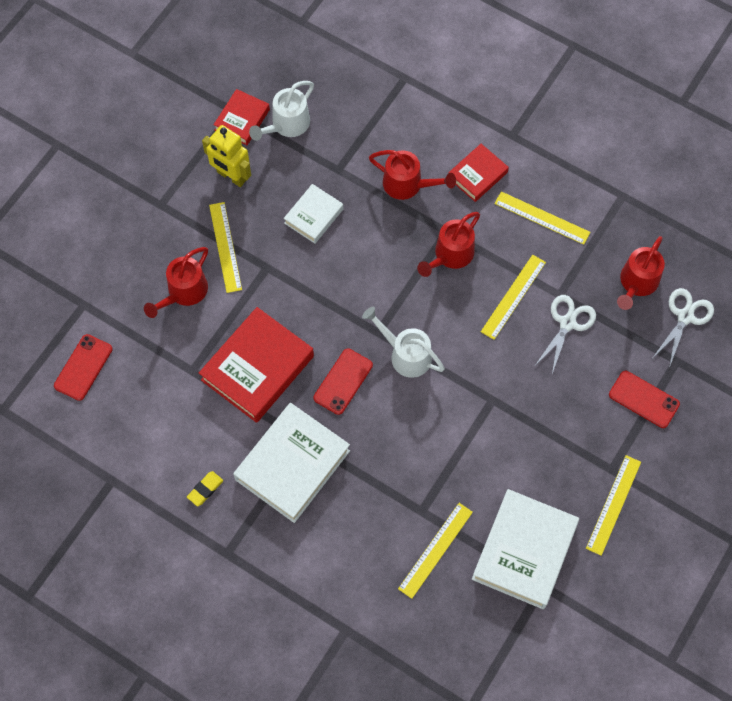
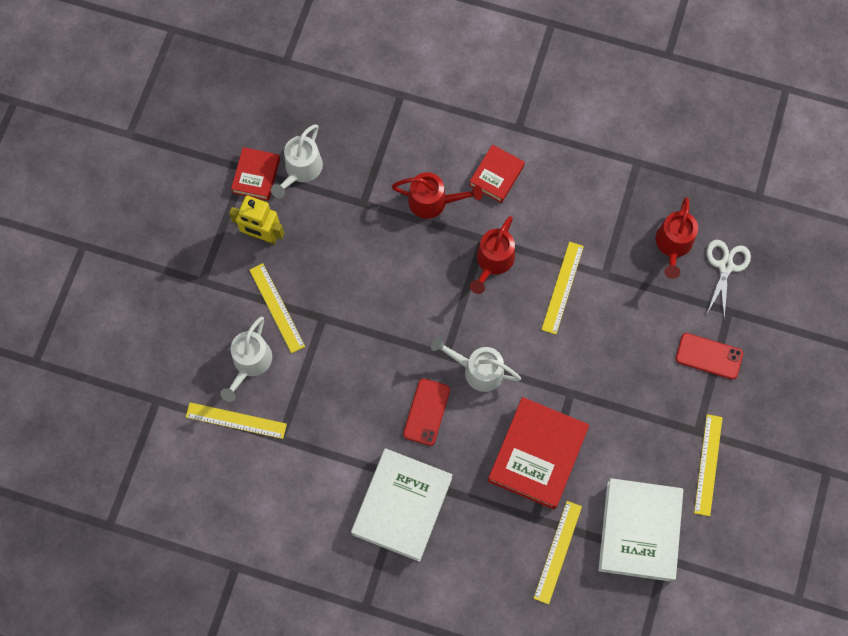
camera: 15 degrees left, 5 degrees up
red phone [54,334,112,401] -> none
red watering can [144,247,208,318] -> white watering can [220,316,272,402]
yellow eraser [187,471,223,506] -> none
red book [199,307,314,423] -> red book moved to [488,397,589,510]
white book [284,184,343,243] -> none
yellow ruler [494,191,590,245] -> yellow ruler moved to [186,402,287,439]
white scissors [536,295,596,374] -> none

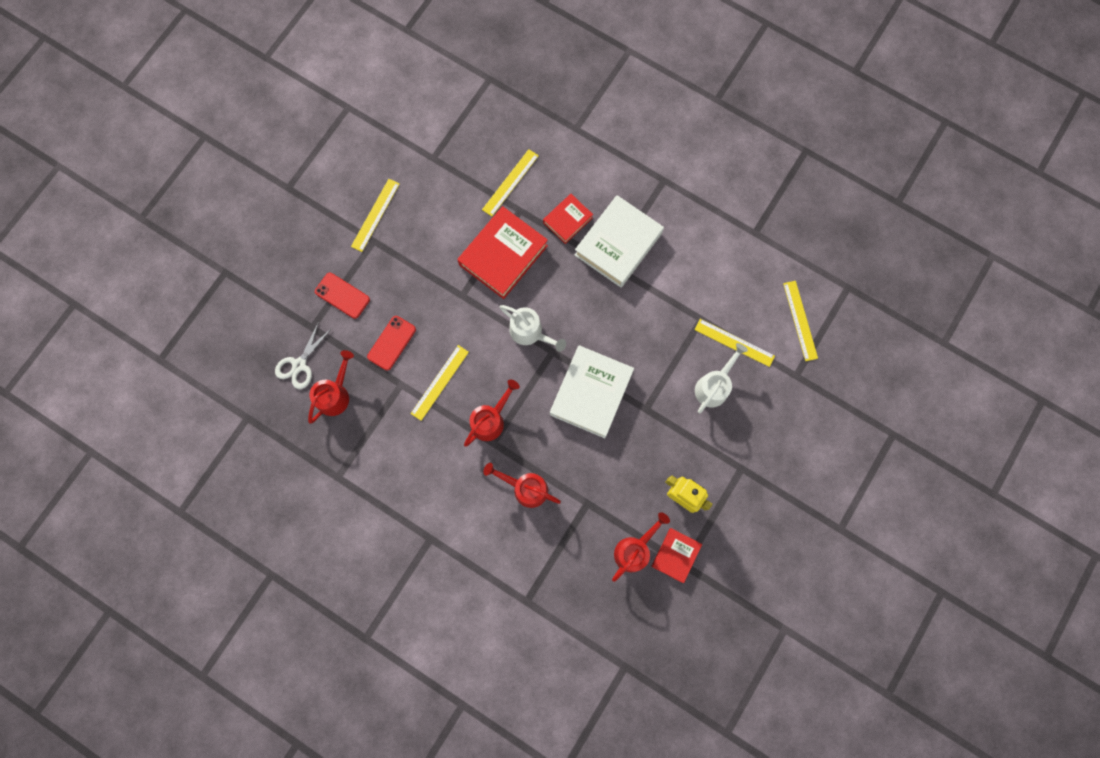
camera: 165 degrees left, 5 degrees up
yellow ruler [249,263,305,353] -> yellow ruler moved to [783,281,818,361]
white watering can [271,124,323,198] -> red watering can [612,512,670,582]
red phone [403,379,450,446] -> red phone moved to [367,316,416,371]
red book [469,145,525,203] -> red book moved to [543,194,593,244]
white book [598,478,683,582] -> white book moved to [550,345,634,438]

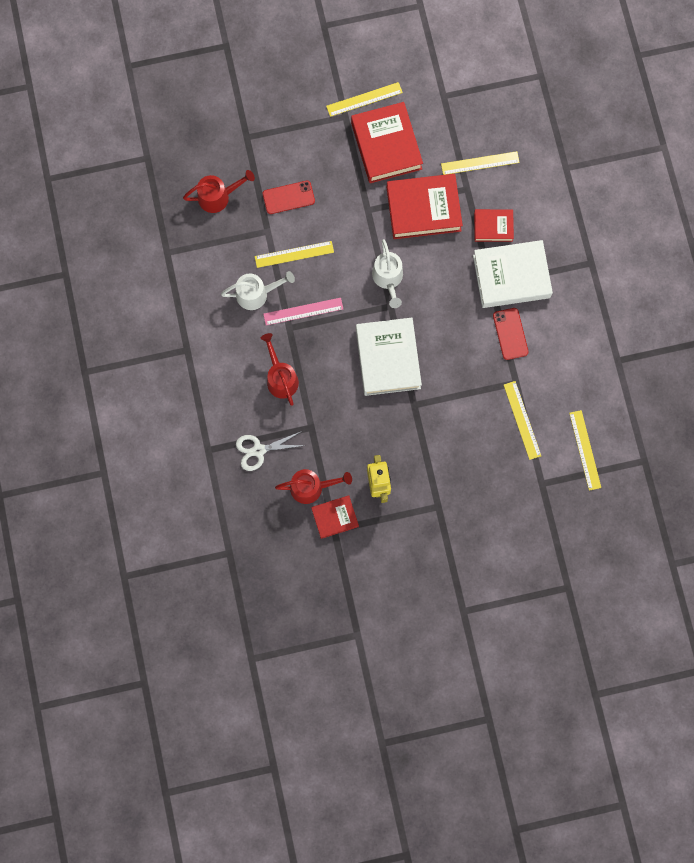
camera: 45 degrees right, 0 degrees up
white scissors [275,321,332,389] -> white scissors moved to [236,431,306,471]
red phone [315,272,370,319] -> red phone moved to [493,308,529,360]
red watering can [464,379,520,447] -> pink ruler [263,298,343,325]
white book [550,345,634,438] -> white book turned 75 degrees counterclockwise [356,318,422,396]
white watering can [695,343,748,413] -> white watering can moved to [221,271,295,310]
yellow ruler [783,281,818,361] -> yellow ruler turned 45 degrees counterclockwise [569,410,601,491]
none -> red book [351,102,423,183]

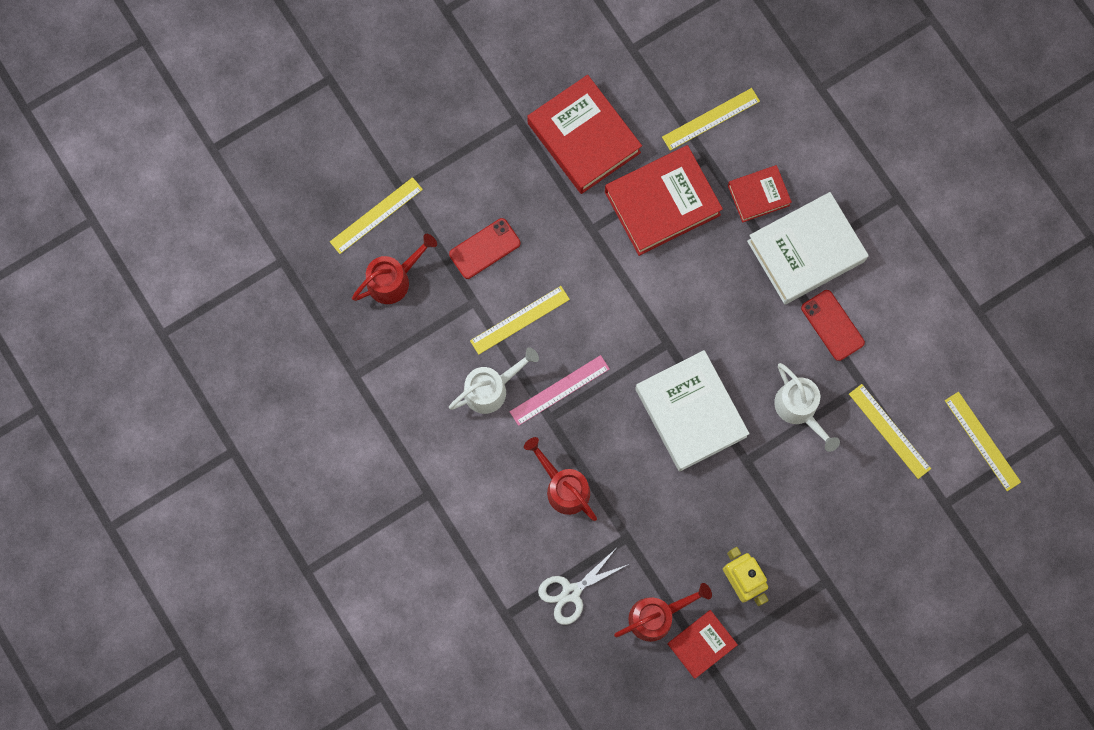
camera: 20 degrees left, 0 degrees up
yellow ruler [326,82,403,117] -> yellow ruler moved to [330,177,423,254]
white watering can [372,239,403,308] -> white watering can moved to [774,363,840,452]

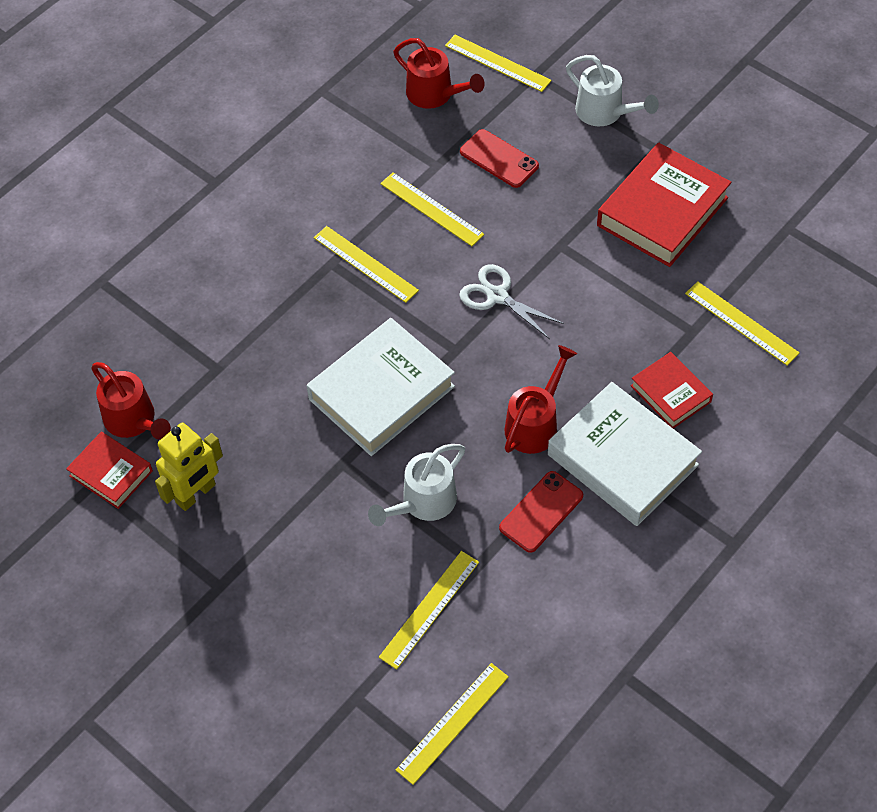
camera: 75 degrees right, 20 degrees down
white watering can [449,347,539,414] -> white watering can moved to [566,55,659,127]
pink ruler [510,355,610,426] -> yellow ruler [314,226,419,303]
red watering can [524,437,597,521] -> red watering can moved to [505,345,577,454]
white scissors [538,550,629,625] -> white scissors moved to [459,264,564,339]
red book [605,145,723,256] -> none

